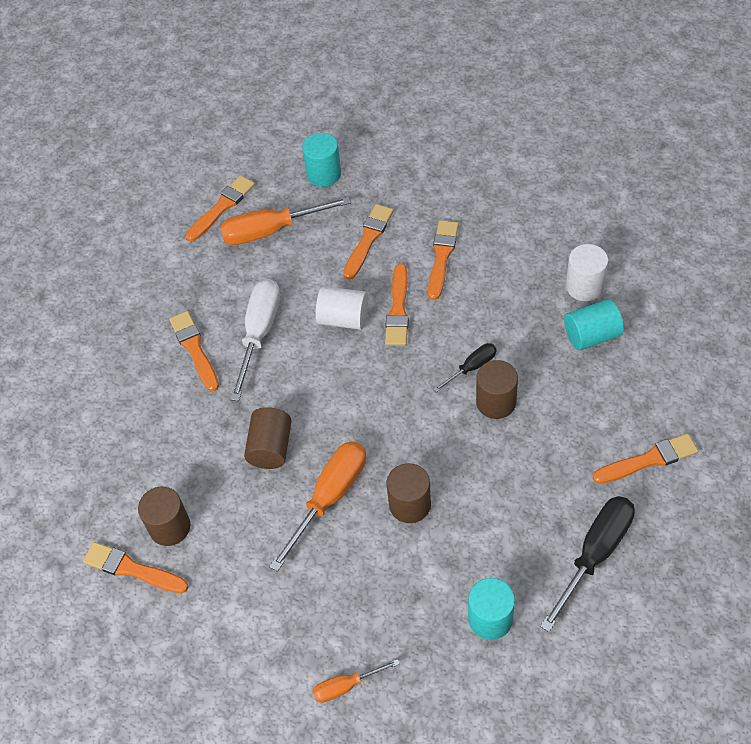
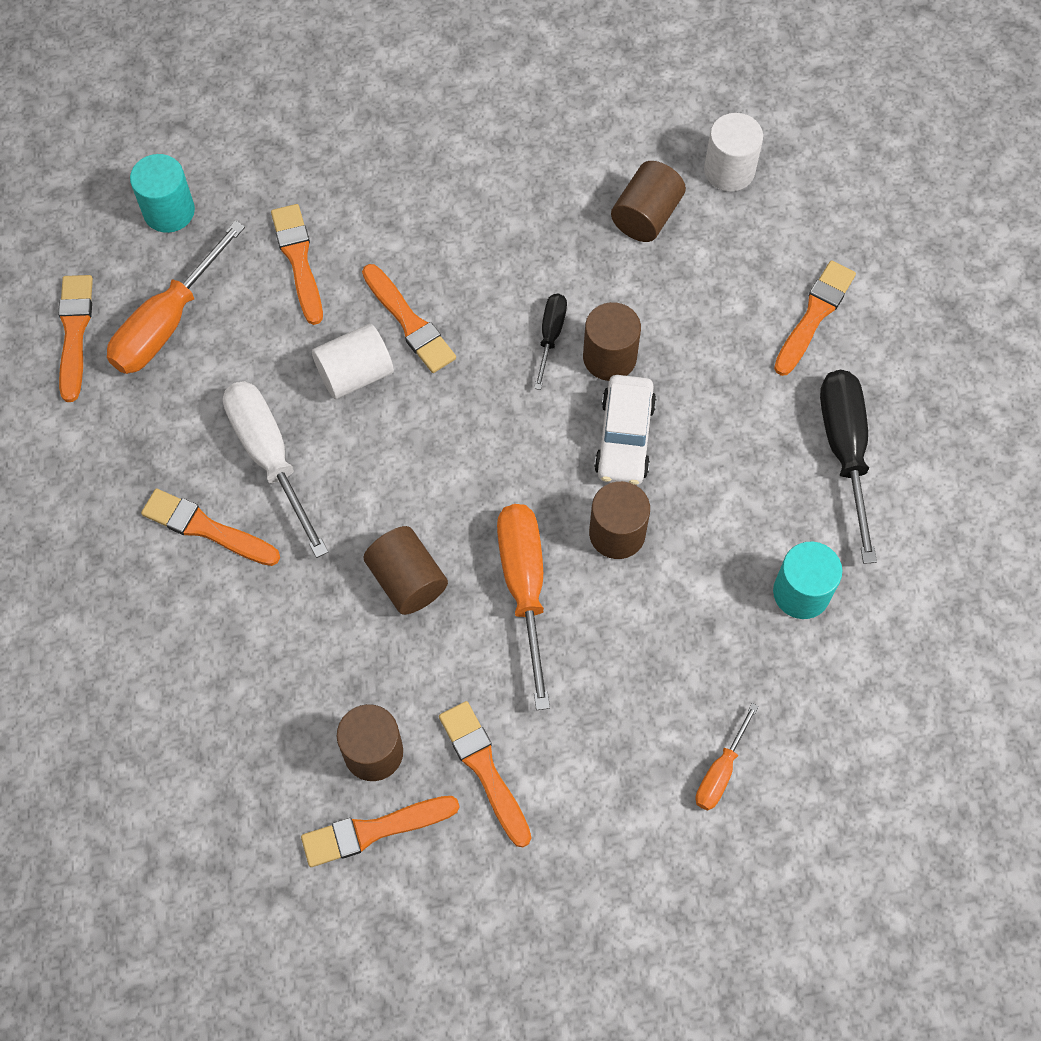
camera: 45 degrees left, 10 degrees up
orange brush [428,220,459,300] -> orange brush moved to [439,701,531,847]
turquoise cylinder [564,299,624,350] -> brown cylinder [611,161,686,242]
white cylinder [566,244,608,301] -> white cylinder moved to [704,113,763,192]
none -> white car [594,375,656,485]

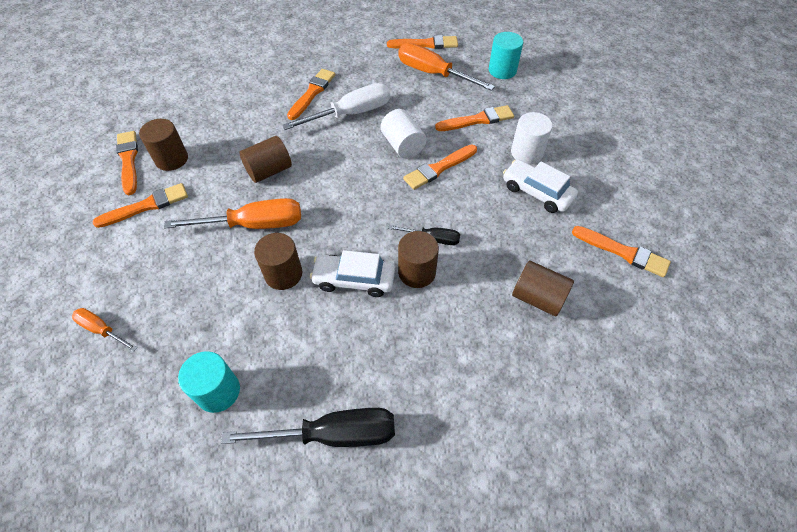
camera: 90 degrees right, 10 degrees down
white cylinder [704,113,763,192] -> white cylinder moved to [511,112,553,164]
orange brush [774,260,856,376] -> orange brush moved to [572,226,671,277]
none -> white car [503,159,578,213]

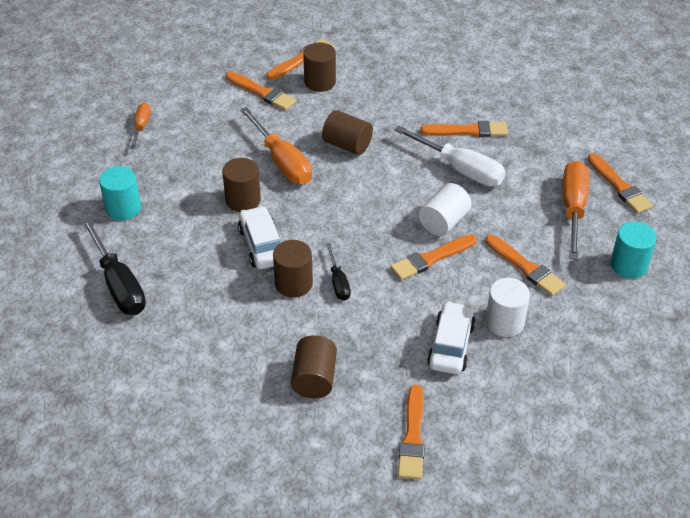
camera: 65 degrees right, 10 degrees down
orange brush [403,145,477,190] -> orange brush turned 60 degrees counterclockwise [390,234,477,280]

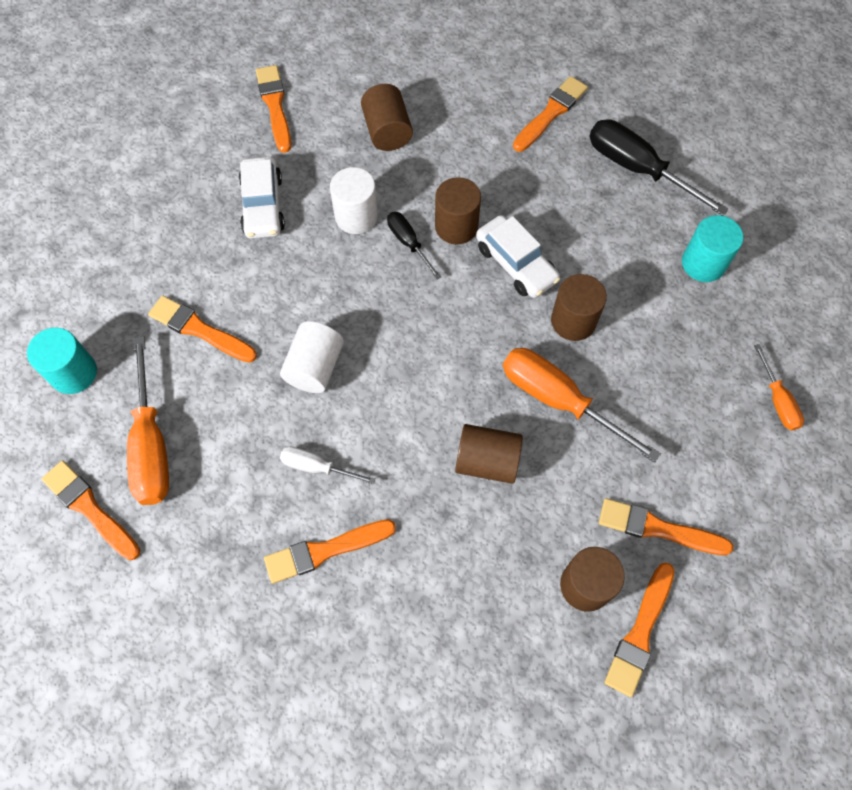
camera: 160 degrees right, 20 degrees up
orange brush [390,234,477,280] -> orange brush moved to [513,76,588,152]
white screwdriver [394,125,506,186] -> white screwdriver [280,446,376,484], size x0.54
white cylinder [486,278,530,337] -> white cylinder moved to [330,167,378,234]

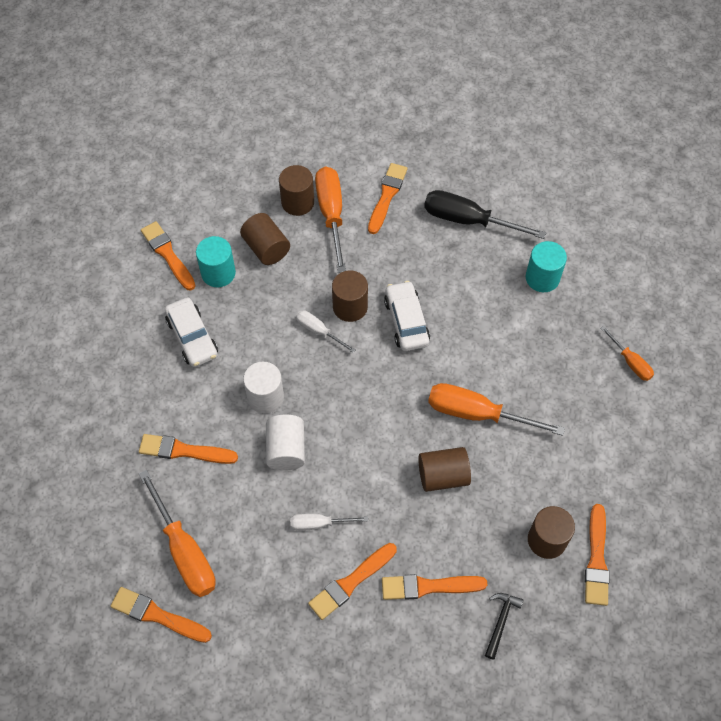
camera: 20 degrees left, 5 degrees down
turquoise cylinder [27,328,97,394] -> turquoise cylinder moved to [196,236,236,287]
white cylinder [330,167,378,234] -> white cylinder moved to [243,362,284,414]
black screwdriver [387,212,442,279] -> white screwdriver [296,310,356,353]
white car [476,215,560,298] -> white car turned 135 degrees counterclockwise [384,281,430,351]
brown cylinder [551,274,607,341] -> brown cylinder moved to [279,165,314,216]
orange brush [599,498,733,556] -> orange brush moved to [382,574,488,600]
none -> orange screwdriver [315,167,346,273]
none -> black hammer [485,593,523,660]

